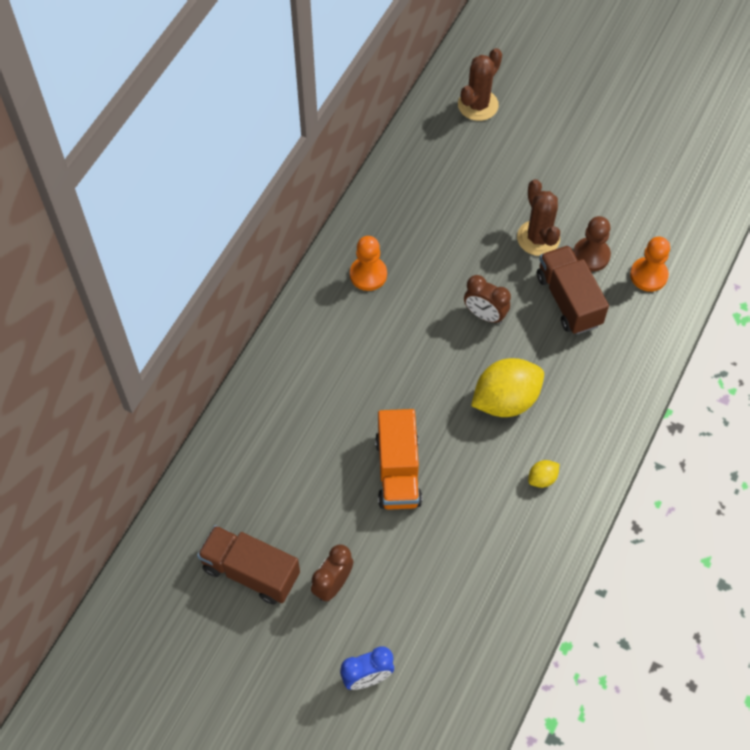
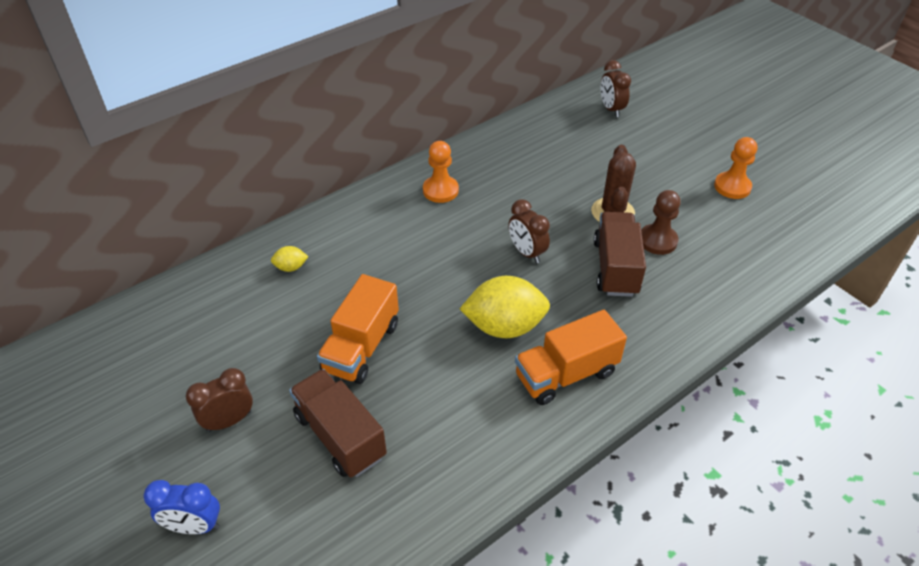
camera: 25 degrees right, 15 degrees down
brown truck [197,525,300,605] -> brown truck moved to [289,369,387,478]
brown cactus [458,48,502,121] -> brown clock [600,60,631,117]
yellow lemon [528,460,559,488] -> yellow lemon moved to [271,246,308,272]
orange pawn [630,237,670,292] -> orange pawn moved to [714,137,757,199]
none -> orange truck [515,310,627,405]

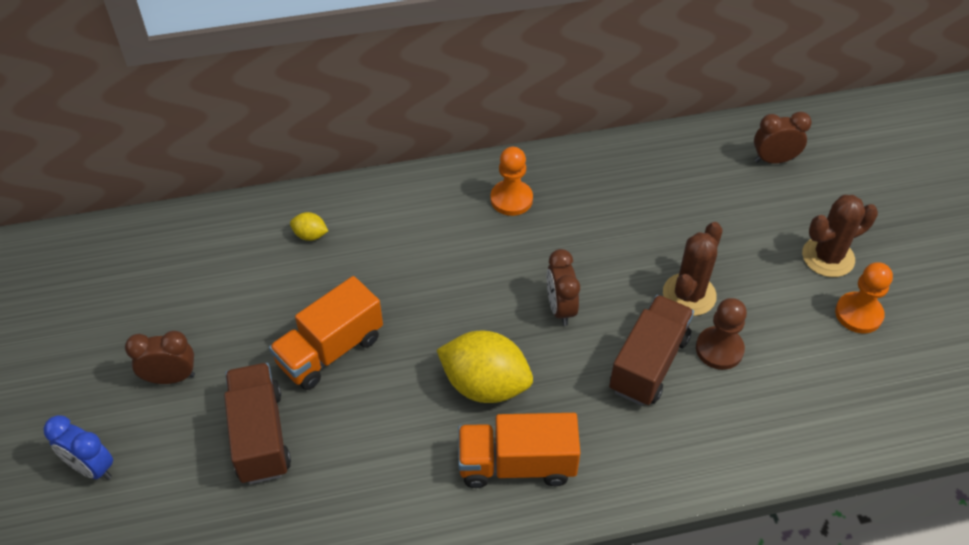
camera: 25 degrees right, 5 degrees up
brown clock [600,60,631,117] -> brown clock turned 75 degrees clockwise [754,112,812,164]
none -> brown cactus [802,195,878,277]

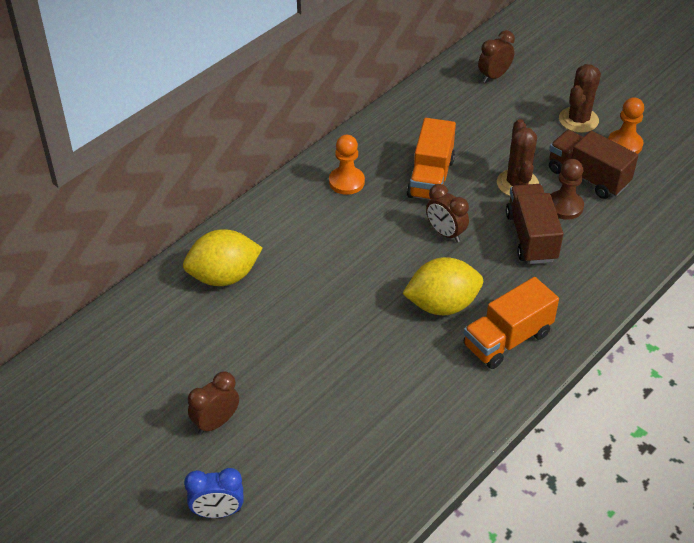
camera: 35 degrees left, 5 degrees down
brown truck [224,363,291,484] -> brown truck moved to [549,130,638,199]
orange truck [269,276,383,390] -> orange truck moved to [407,118,456,200]
yellow lemon [290,212,328,241] -> yellow lemon [183,229,262,286], size x2.23

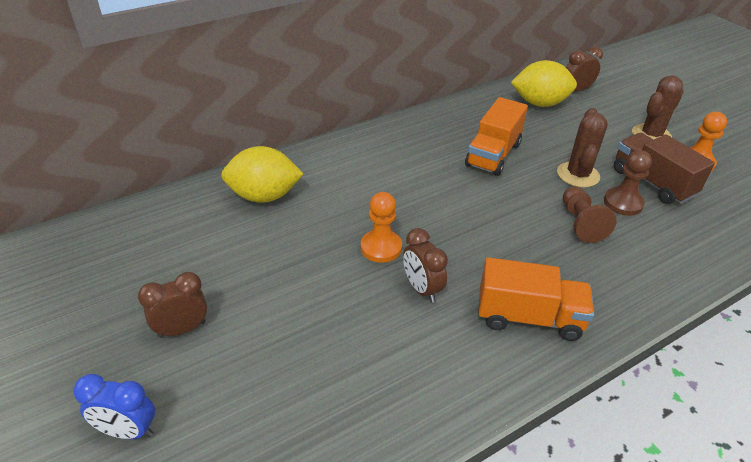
camera: 15 degrees right, 5 degrees down
orange pawn [329,135,365,195] -> orange pawn moved to [361,192,402,263]
yellow lemon [402,257,483,315] -> yellow lemon moved to [511,60,577,107]
brown clock [426,184,469,243] -> brown clock moved to [403,228,448,303]
orange truck [463,277,559,369] -> orange truck turned 150 degrees counterclockwise [478,257,594,341]
brown truck [506,184,563,264] -> brown pawn [563,186,617,243]

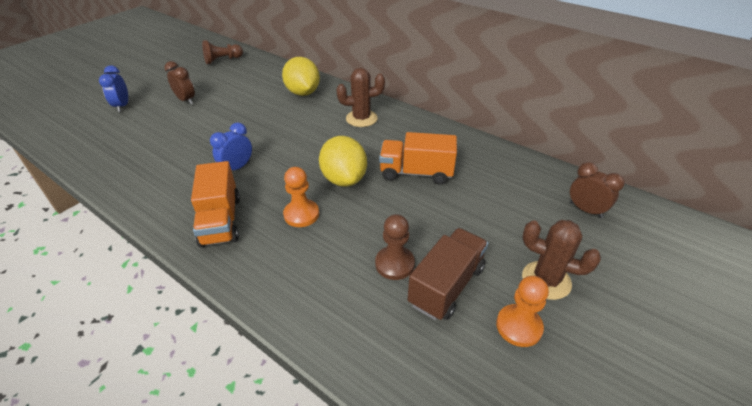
camera: 70 degrees right, 0 degrees up
orange pawn [361,192,402,263] -> orange pawn moved to [283,167,319,227]
brown clock [403,228,448,303] -> blue clock [210,122,252,170]
yellow lemon [511,60,577,107] -> yellow lemon moved to [319,136,367,187]
brown cactus [557,108,608,188] -> brown cactus moved to [336,68,385,127]
brown pawn [563,186,617,243] -> brown pawn moved to [202,40,243,64]

